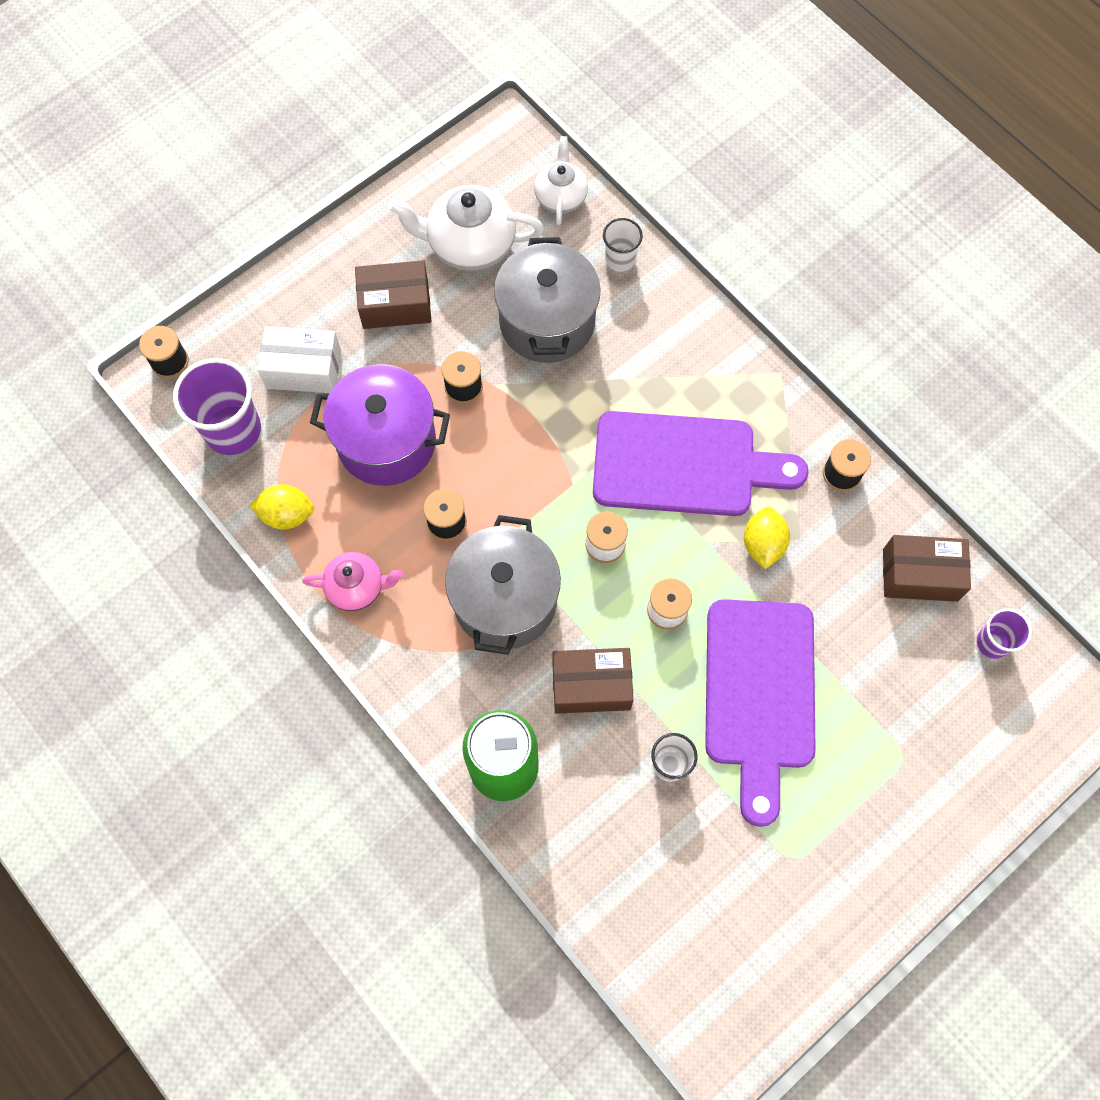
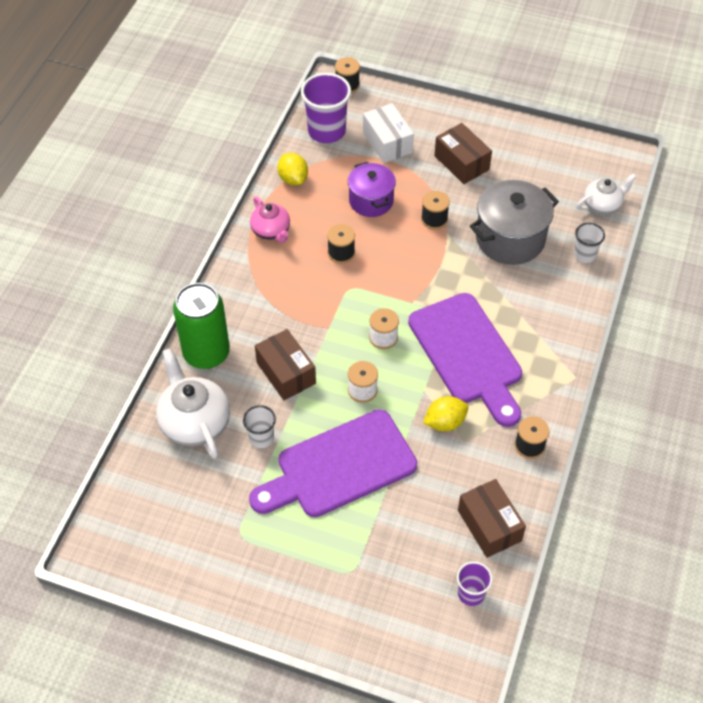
camera: 60 degrees right, 15 degrees down
purple pot [310,364,450,486] -> purple pot [348,162,396,217], size x0.66
white teapot [389,185,544,271] -> white teapot moved to [156,348,230,459]
grey pot [445,515,561,655] -> none

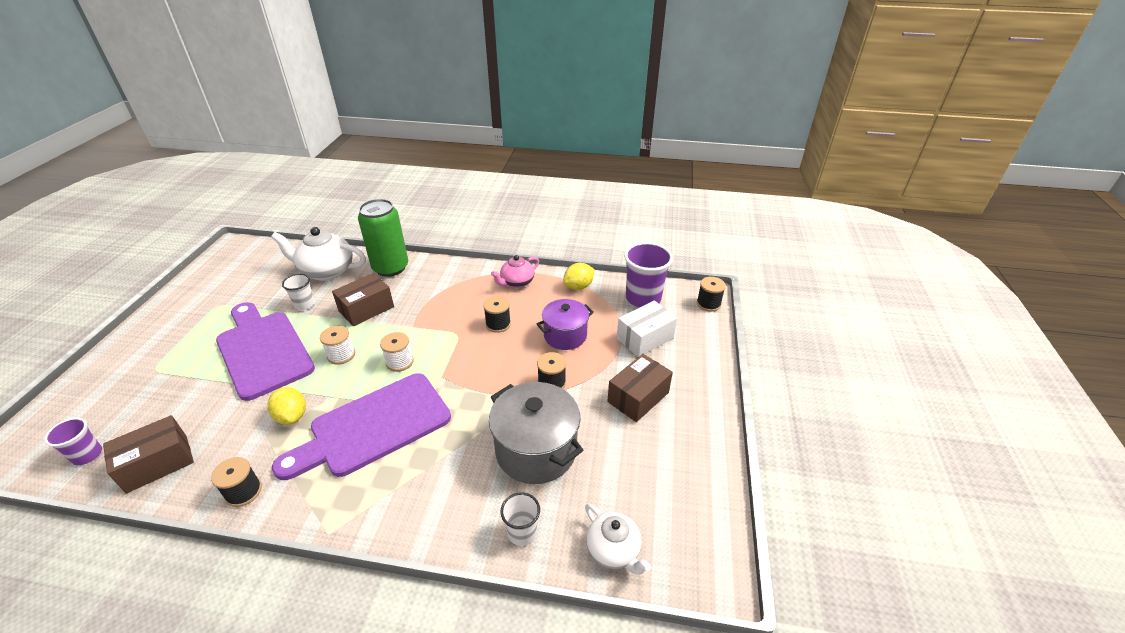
camera: 80 degrees right, 15 degrees down
white teapot [156,348,230,459] -> white teapot turned 135 degrees counterclockwise [271,227,366,281]

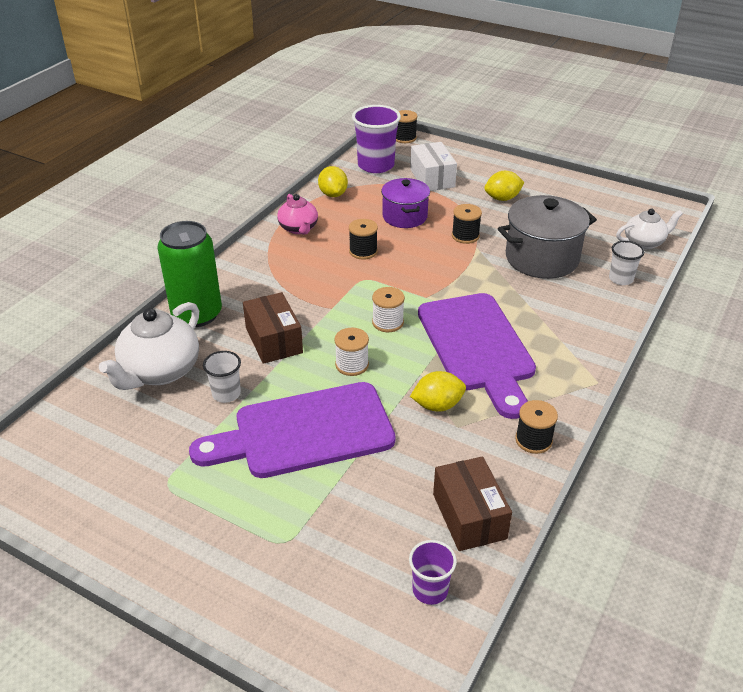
camera: 70 degrees left, 0 degrees up
brown box [607,354,673,422] -> yellow lemon [484,171,525,201]

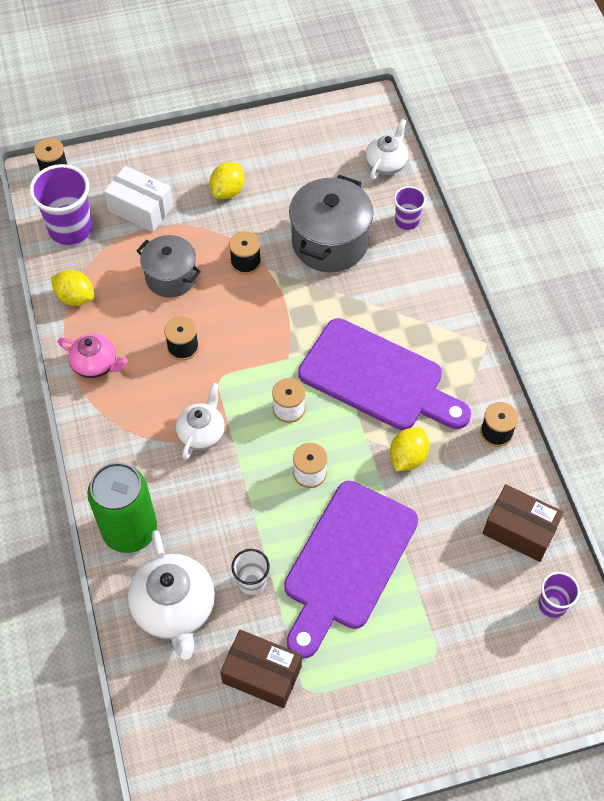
camera: 45 degrees left, 20 degrees up
brown box [243,292,303,364] -> brown box moved to [220,630,302,708]
purple pot [381,178,430,228] -> grey pot [136,235,201,298]
white cup [609,241,644,285] -> purple cup [394,186,426,230]
none -> white teapot [176,383,225,460]

